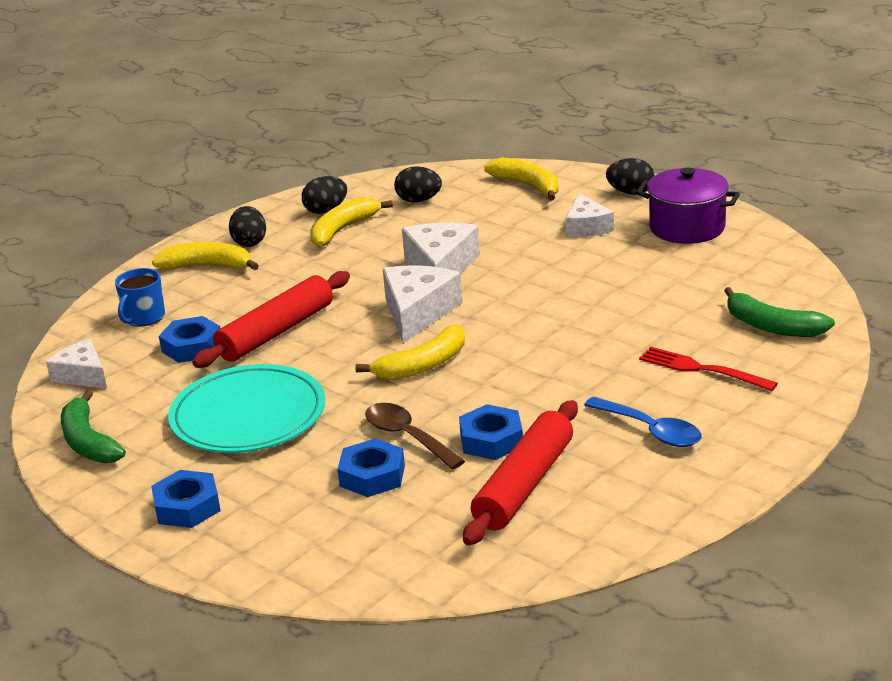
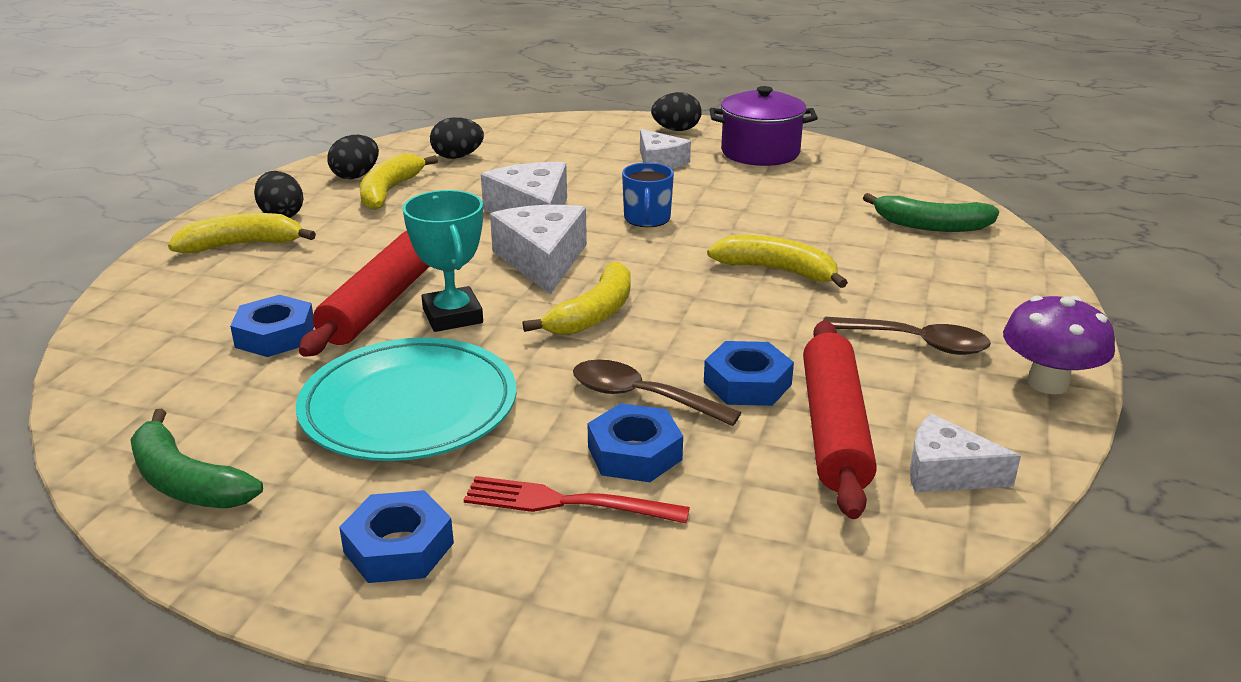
camera: 25 degrees left, 0 degrees up
white cheese [46,339,107,389] -> white cheese moved to [910,414,1021,493]
blue mug [115,268,165,327] -> blue mug moved to [622,162,674,227]
yellow banana [484,157,558,201] -> yellow banana moved to [707,235,848,288]
blue spoon [584,397,702,447] -> brown spoon [823,317,991,355]
red fork [639,347,778,391] -> red fork moved to [464,476,690,523]
none -> turquoise trophy [403,190,483,332]
none -> purple mushroom [1003,296,1115,394]

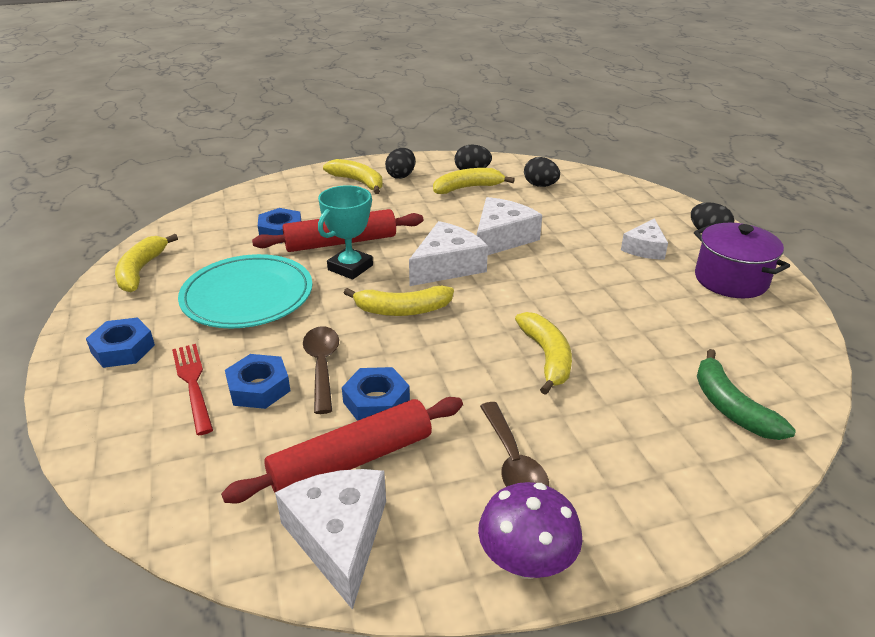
camera: 55 degrees right, 5 degrees up
green banana [130,409,263,508] -> yellow banana [115,234,178,292]
blue mug [622,162,674,227] -> none
white cheese [910,414,1021,493] -> white cheese [275,469,386,610], size x1.54

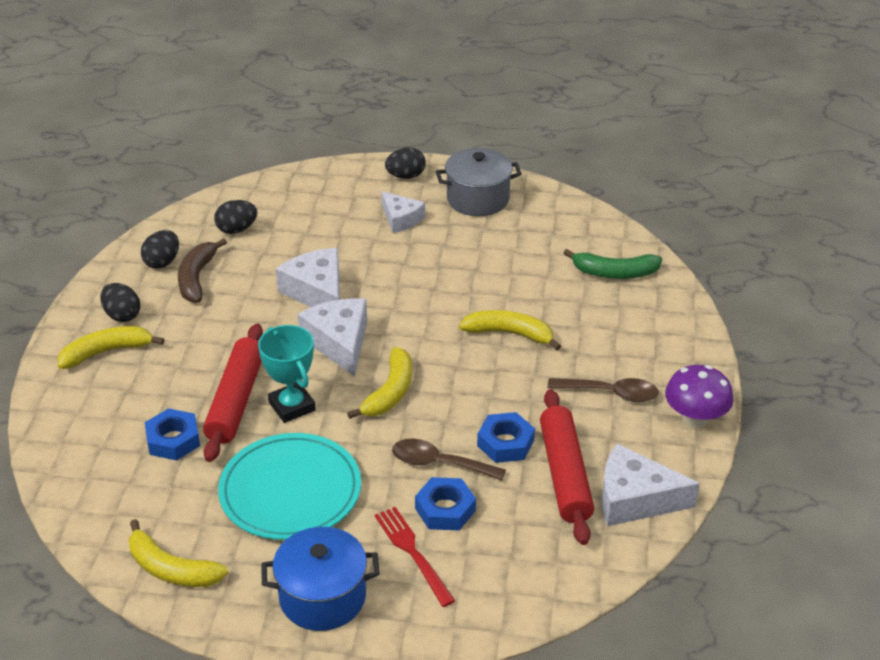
camera: 65 degrees left, 5 degrees up
blue nut [86,317,155,368] -> blue pot [261,527,380,631]
red fork [172,344,213,435] -> red fork turned 60 degrees clockwise [375,507,455,607]
yellow banana [433,168,515,194] -> brown banana [178,238,227,303]
purple pot [694,223,790,298] -> grey pot [436,148,522,216]

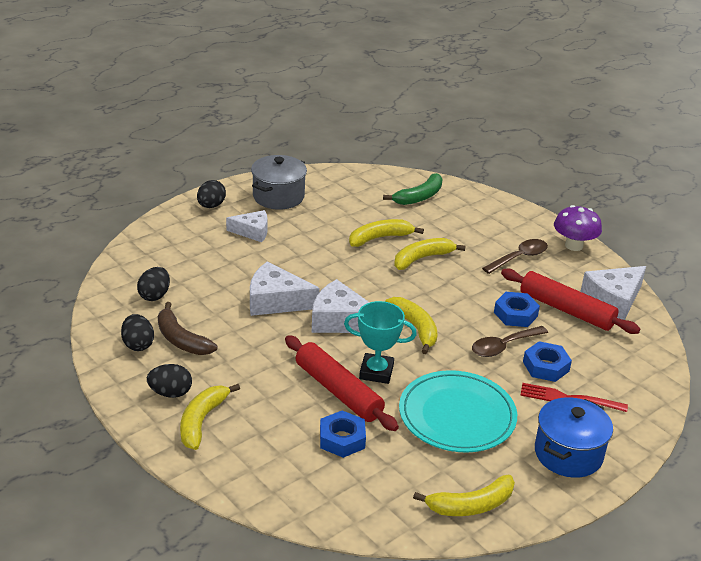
camera: 50 degrees left, 5 degrees down
none -> yellow banana [349,219,424,247]

